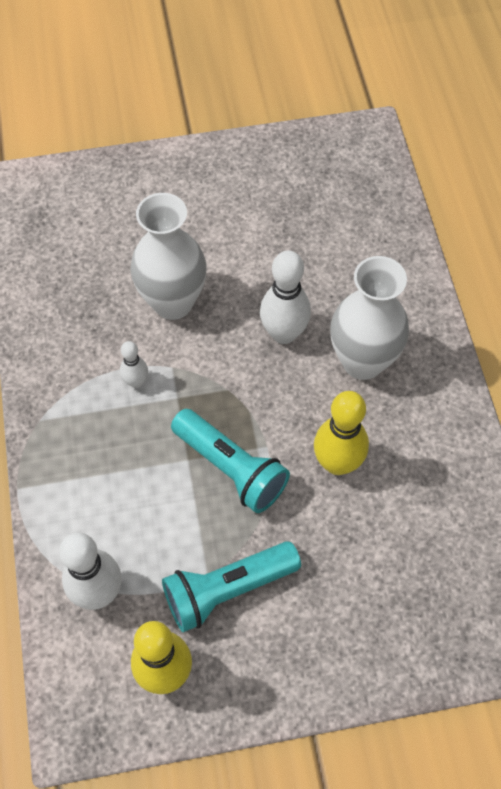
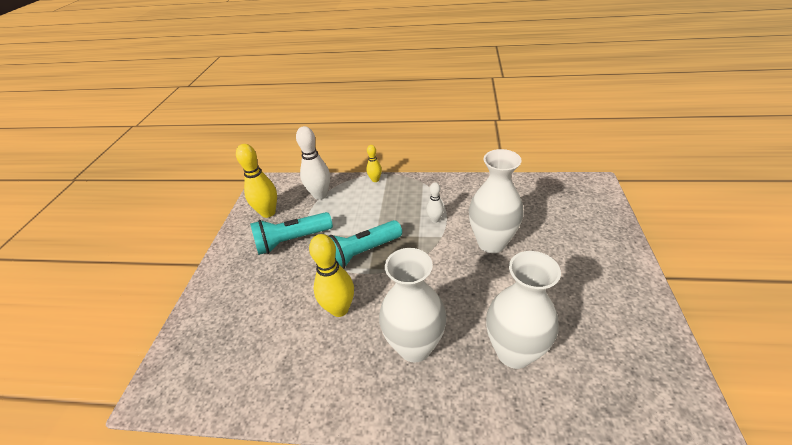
camera: 110 degrees right, 20 degrees down
turquoise flashlight [162,541,301,632] -> turquoise flashlight turned 105 degrees counterclockwise [250,212,333,255]
white bowling pin [260,250,311,344] -> none
none -> yellow bowling pin [366,145,382,182]
none -> white vase [486,251,561,369]

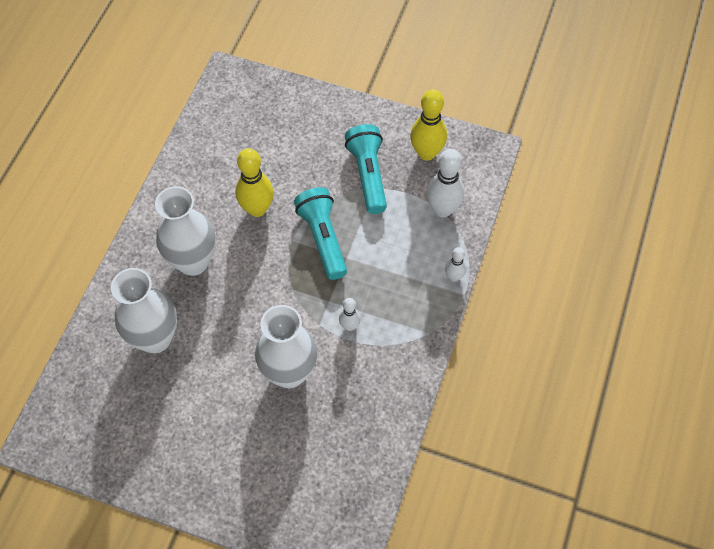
camera: 100 degrees right, 20 degrees up
yellow bowling pin [366,145,382,182] -> white bowling pin [445,247,466,282]

